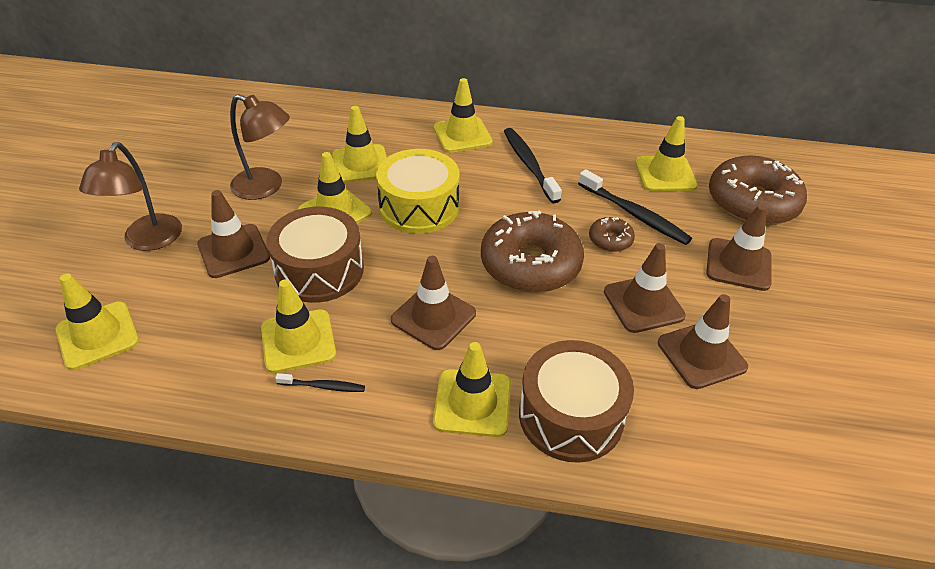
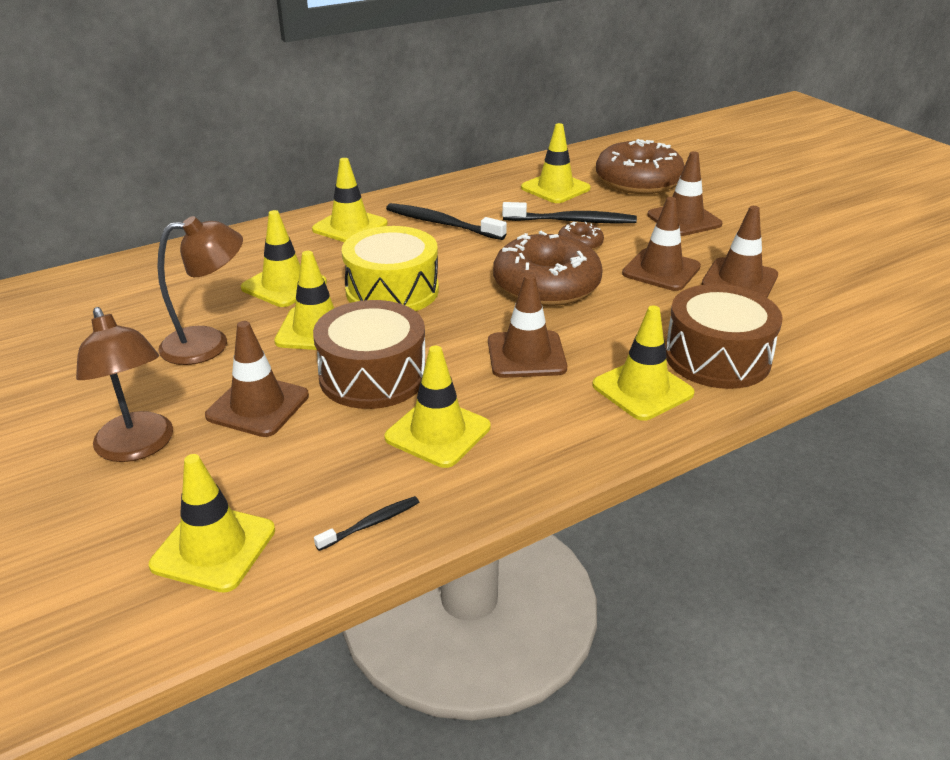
camera: 40 degrees left, 10 degrees down
black toothbrush [275,373,365,392] -> black toothbrush moved to [314,496,419,551]

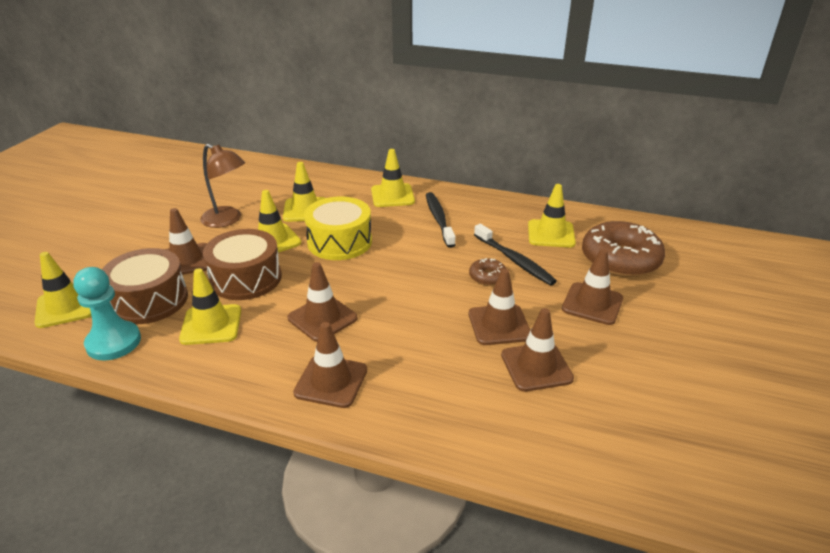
camera: 50 degrees right, 0 degrees up
brown lamp [76,307,173,462] -> none
black toothbrush [314,496,419,551] -> turquoise pawn [73,267,141,360]
brown donut [493,231,603,306] -> none
yellow traffic cone [592,306,695,421] -> brown traffic cone [293,322,367,408]
brown drum [665,284,783,389] -> brown drum moved to [102,248,188,324]

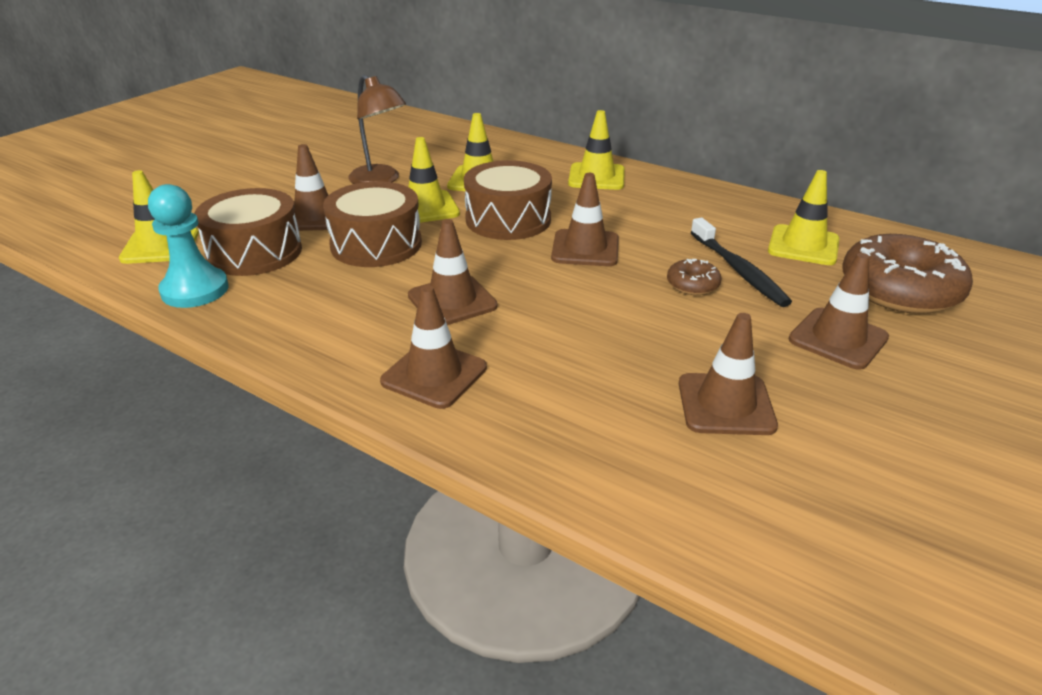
camera: 15 degrees right, 0 degrees up
yellow traffic cone [179,268,241,345] -> none
yellow drum [304,197,372,260] -> brown drum [464,160,552,240]
black toothbrush [426,192,456,248] -> none
brown traffic cone [469,269,531,345] -> brown traffic cone moved to [551,173,619,266]

